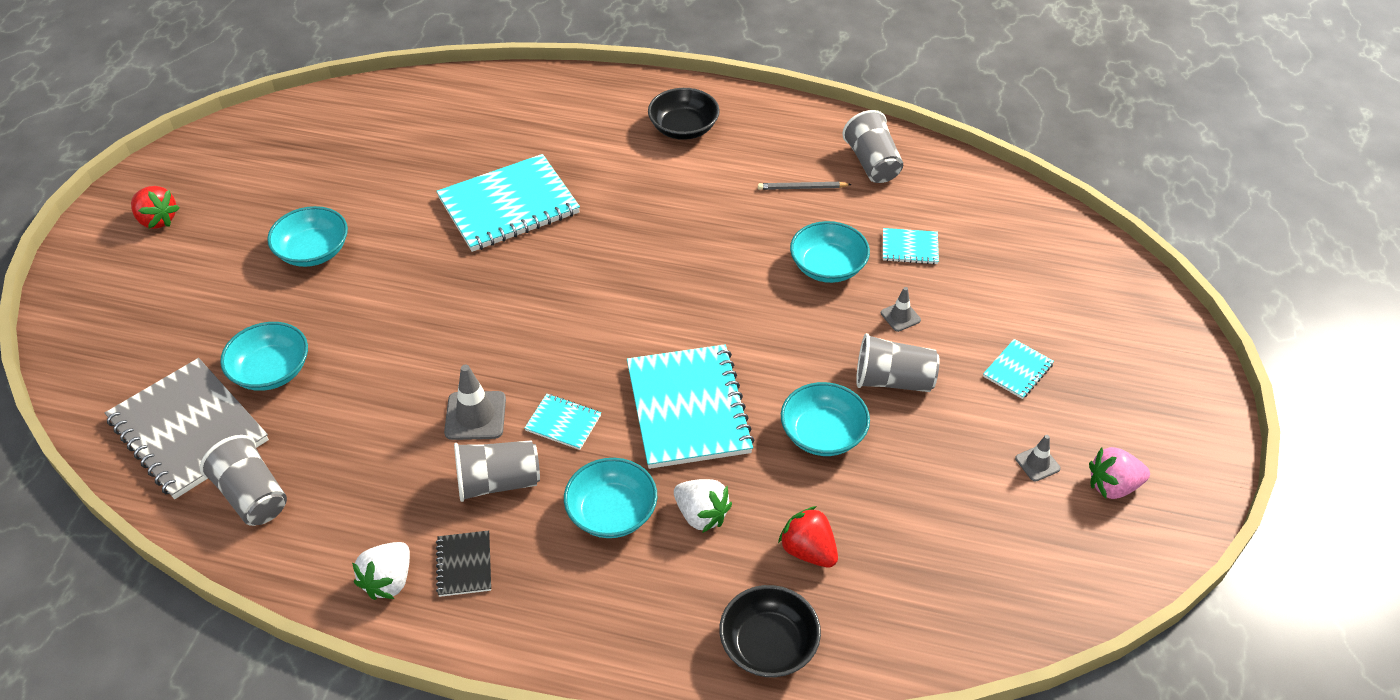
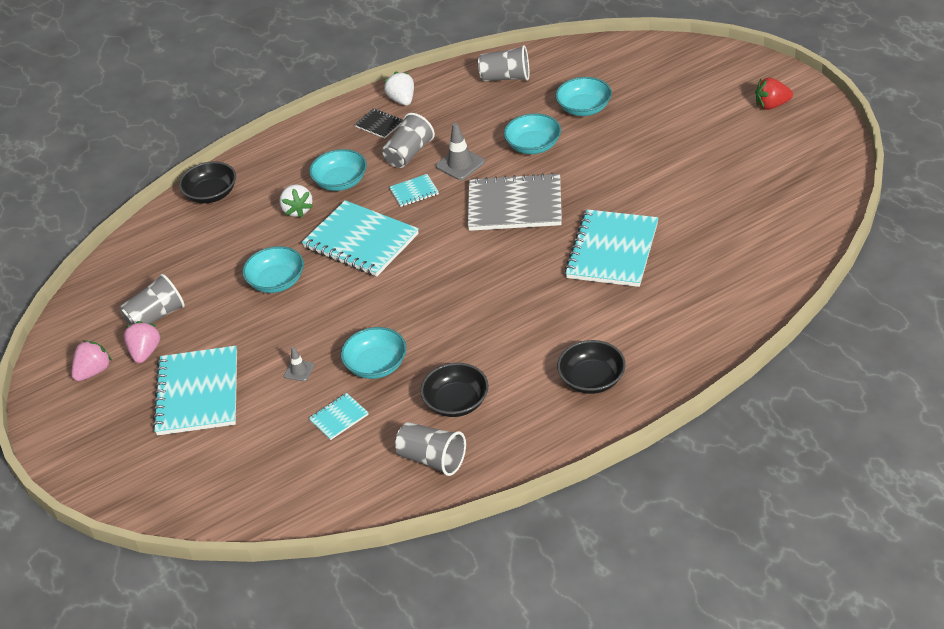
camera: 140 degrees right, 5 degrees down
grey notebook [105,358,269,499] -> grey notebook moved to [468,173,562,231]
turquoise bowl [267,206,348,267] -> turquoise bowl moved to [504,113,561,154]
white strawberry [674,479,732,533] -> white strawberry turned 105 degrees counterclockwise [279,184,313,218]
grey pencil [758,182,852,190] -> black bowl [420,363,489,417]
red strawberry [778,506,838,568] -> none
grey cup [856,333,940,392] -> grey cup moved to [120,274,185,325]
turquoise notebook [983,339,1054,399] -> turquoise notebook [153,346,237,435], size x2.19
grey traffic cone [1015,435,1061,482] -> pink strawberry [124,321,160,363]

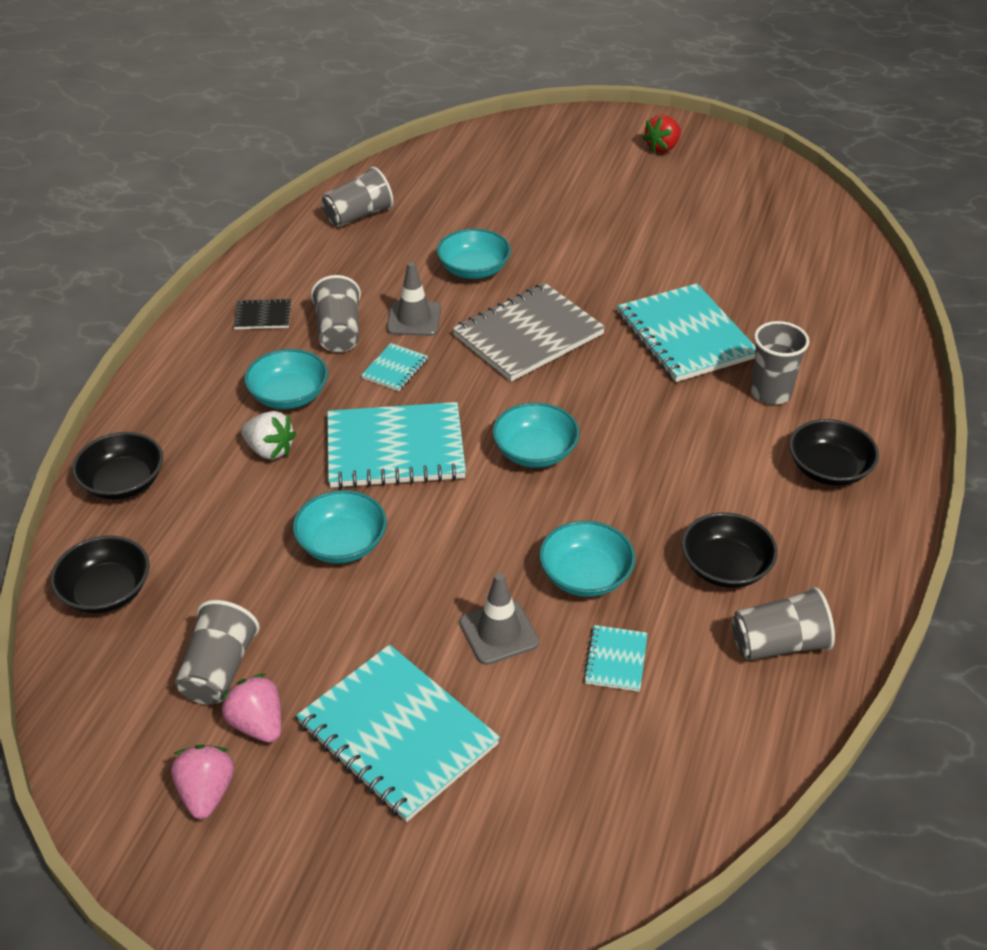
camera: 45 degrees left, 0 degrees up
grey traffic cone [284,347,314,381] -> grey traffic cone [459,573,539,665], size x1.72
white strawberry [384,72,414,106] -> none
turquoise bowl [556,77,612,116] -> turquoise bowl moved to [492,402,580,468]
none -> black bowl [50,536,149,613]
none -> grey cup [751,321,810,405]

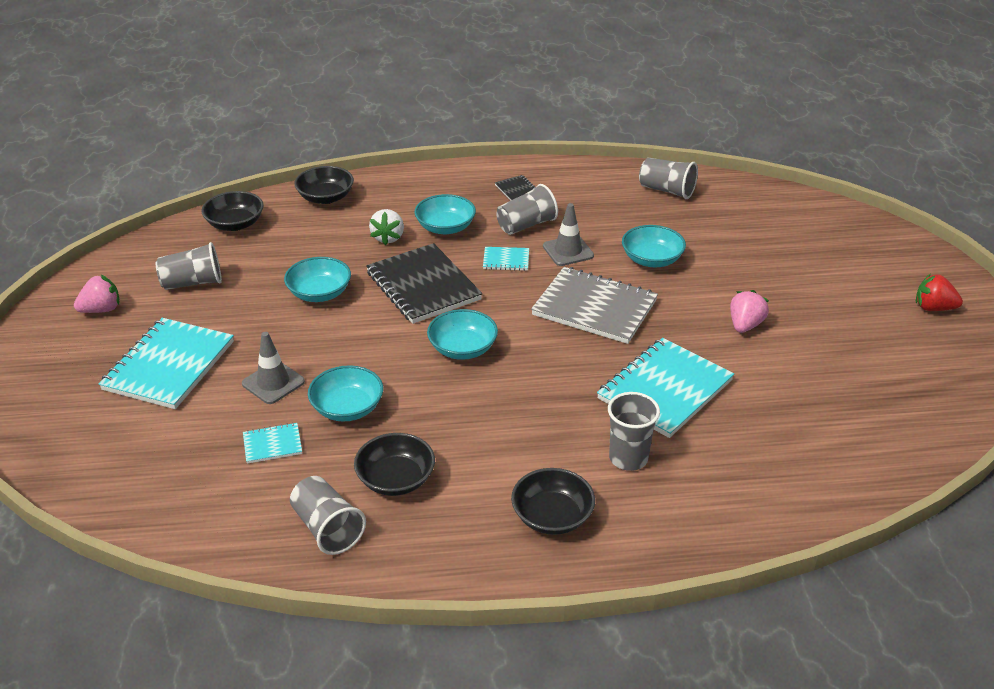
camera: 65 degrees right, 5 degrees down
pink strawberry [221,674,281,743] -> pink strawberry moved to [730,290,769,333]
turquoise notebook [327,402,466,488] -> black notebook [366,243,483,324]

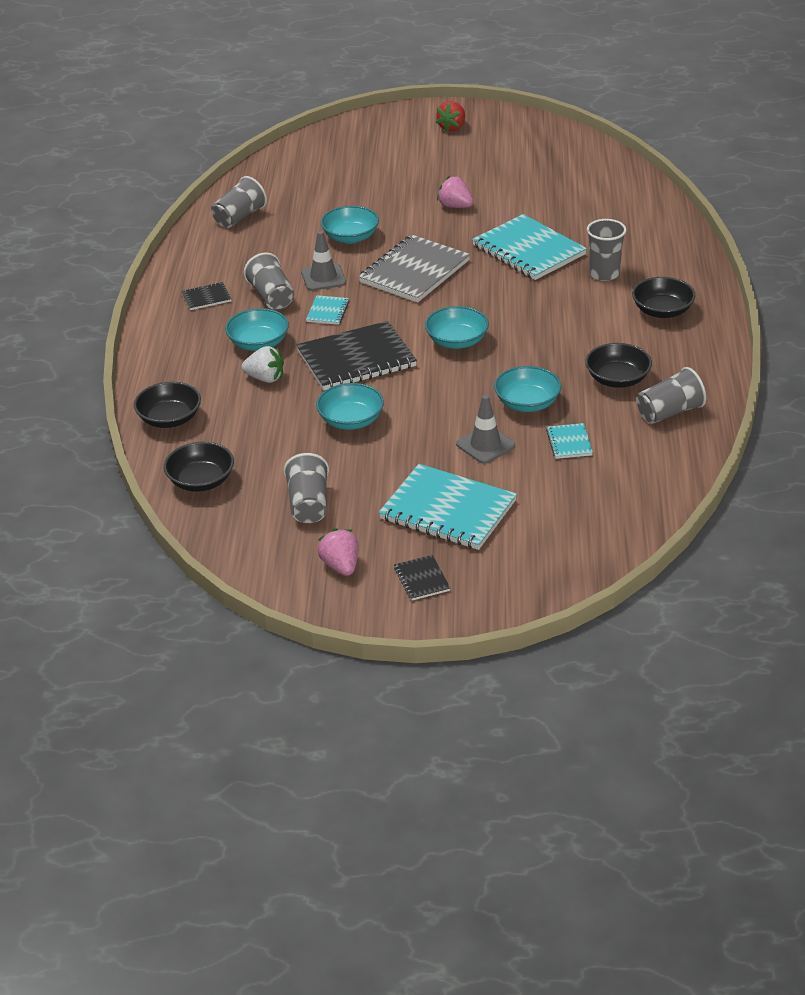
camera: 80 degrees left, 0 degrees up
none -> black notebook [394,555,450,601]

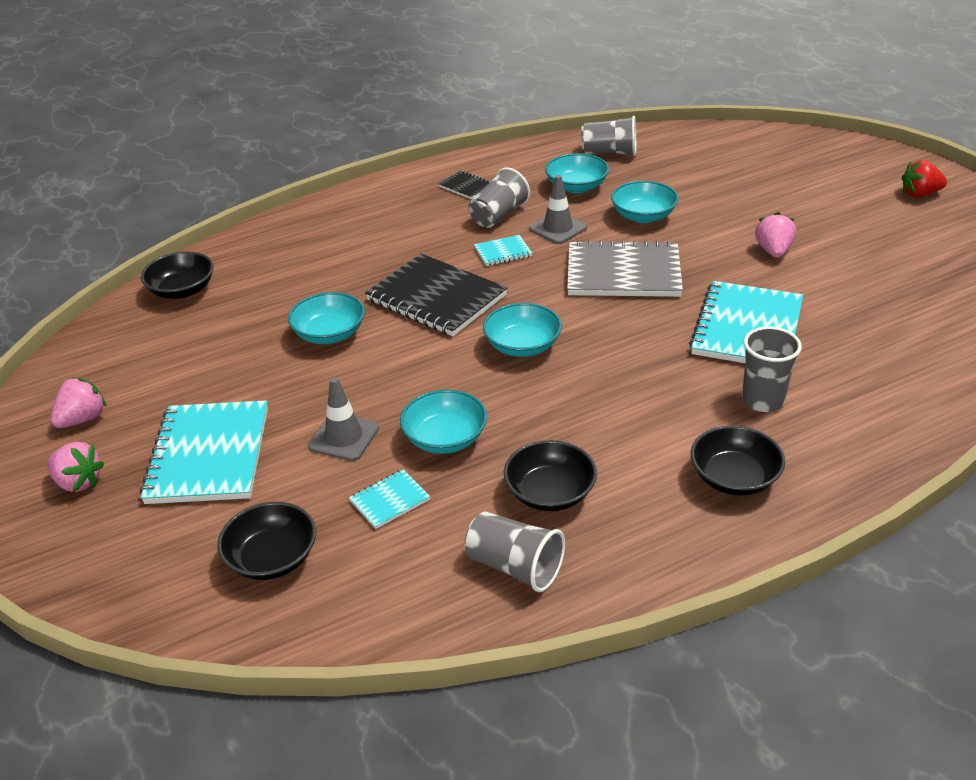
camera: 60 degrees right, 0 degrees up
black bowl [134,382,201,428] -> black bowl moved to [217,502,316,580]
turquoise bowl [225,308,289,351] -> turquoise bowl moved to [545,153,609,193]
white strawberry [242,346,284,383] -> none
grey cup [283,453,329,523] -> none
black notebook [394,555,450,601] -> pink strawberry [47,442,104,492]

